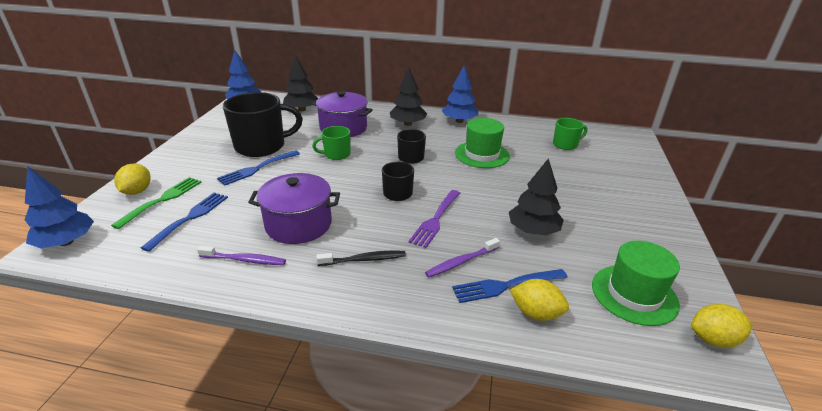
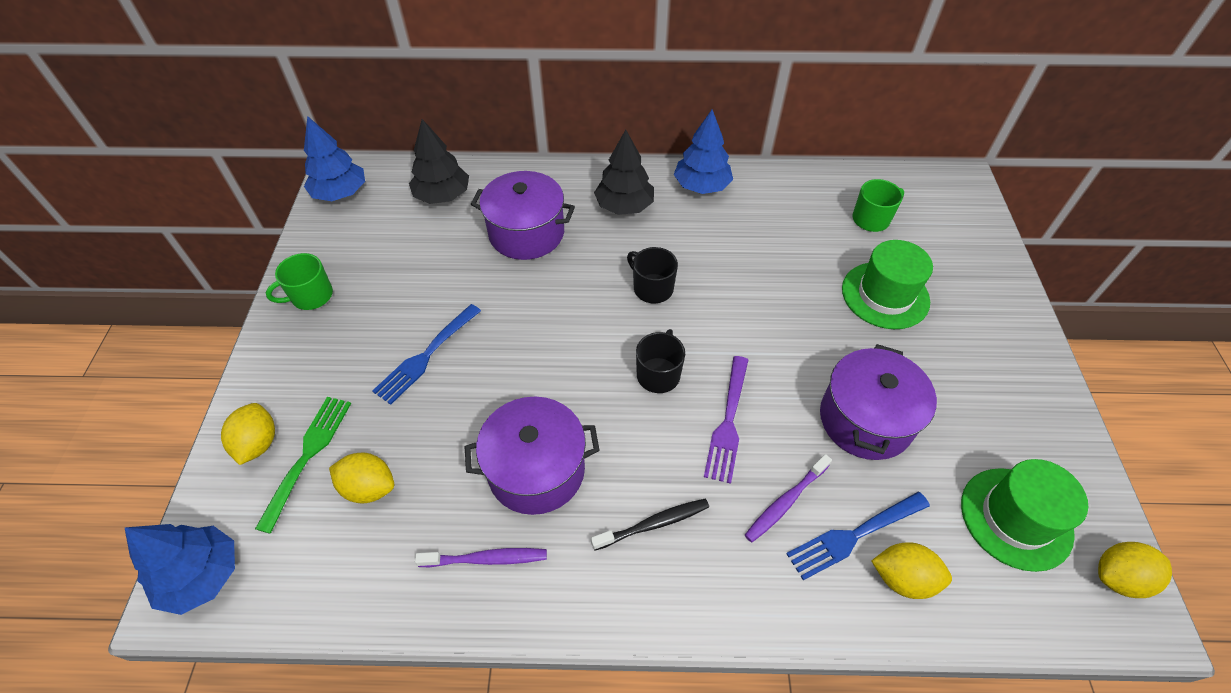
camera: 10 degrees left, 20 degrees up
blue fork [141,193,228,252] -> yellow lemon [329,453,394,504]
black mug [223,92,303,157] -> none
green mug [312,126,351,160] -> green mug moved to [266,253,333,310]
green hat [455,118,510,168] -> green hat moved to [842,240,933,329]
black tree [509,158,564,236] -> purple pot [820,344,937,460]

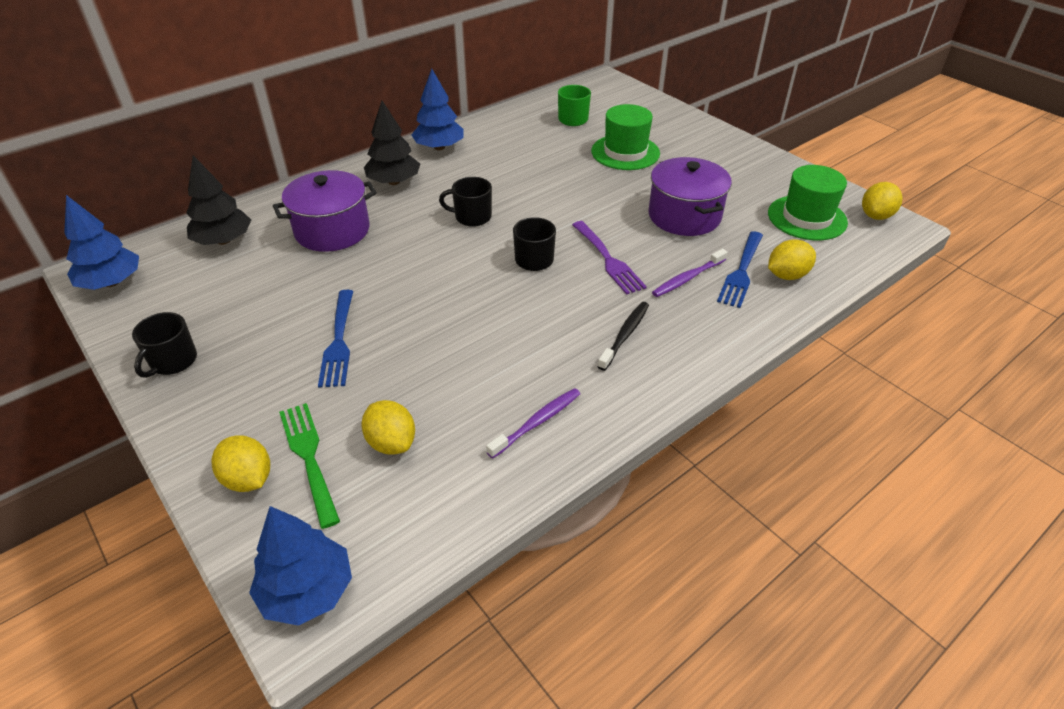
camera: 40 degrees left, 10 degrees down
green mug [266,253,333,310] -> black mug [132,312,197,378]
yellow lemon [329,453,394,504] -> yellow lemon turned 75 degrees clockwise [361,400,415,455]
purple pot [464,397,600,515] -> none
purple toothbrush [745,454,832,542] -> purple toothbrush turned 45 degrees clockwise [652,249,728,297]

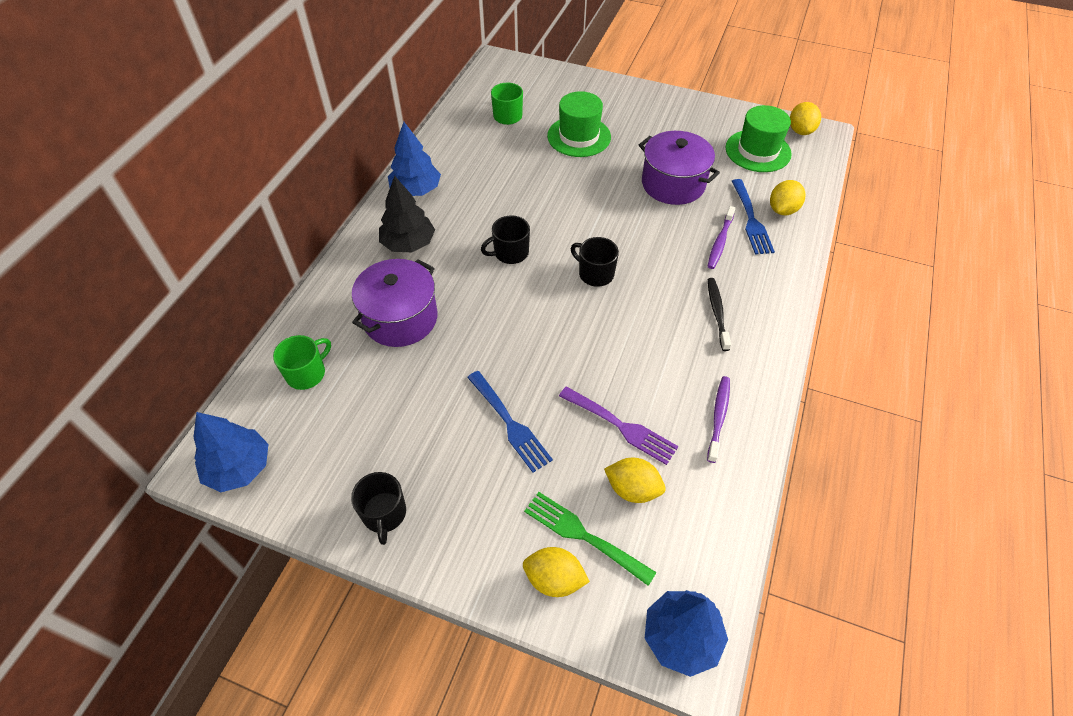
camera: 30 degrees left, 10 degrees up
black tree [186,155,251,245] -> green mug [273,335,331,390]
purple fork [572,221,647,295] -> purple fork moved to [559,386,679,465]

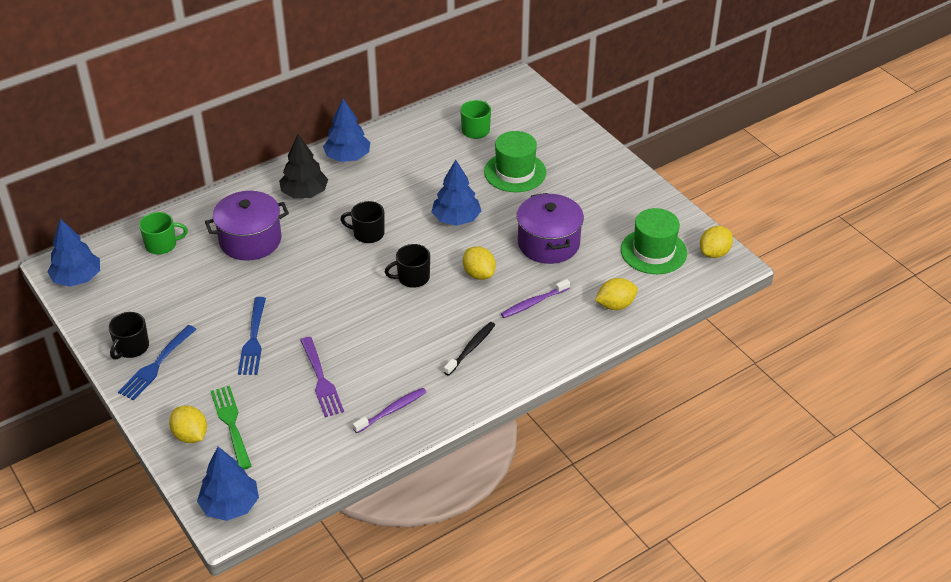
camera: 35 degrees right, 10 degrees down
black mug [571,237,619,287] -> black mug turned 90 degrees counterclockwise [385,244,430,288]
yellow lemon [604,458,666,503] -> yellow lemon moved to [463,246,496,280]
blue fork [732,179,775,254] -> blue fork moved to [118,325,197,400]
none -> blue tree [432,160,481,226]

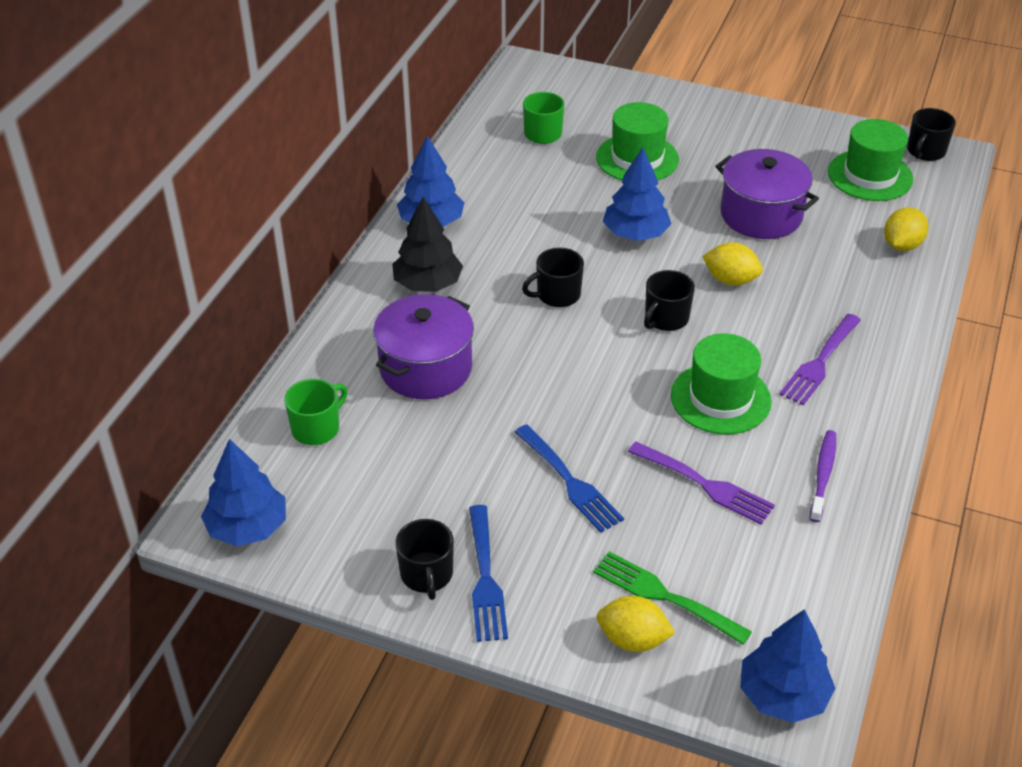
camera: 35 degrees left, 0 degrees up
black toothbrush [444,322,495,376] -> purple fork [779,314,861,405]
purple toothbrush [501,279,570,318] -> none
yellow lemon [700,226,733,258] -> black mug [907,108,956,161]
none -> green hat [671,333,772,434]

